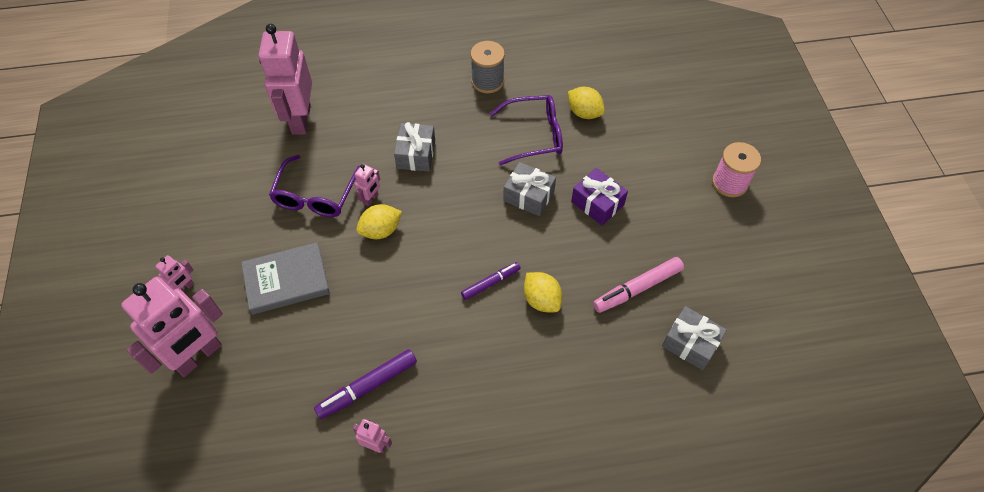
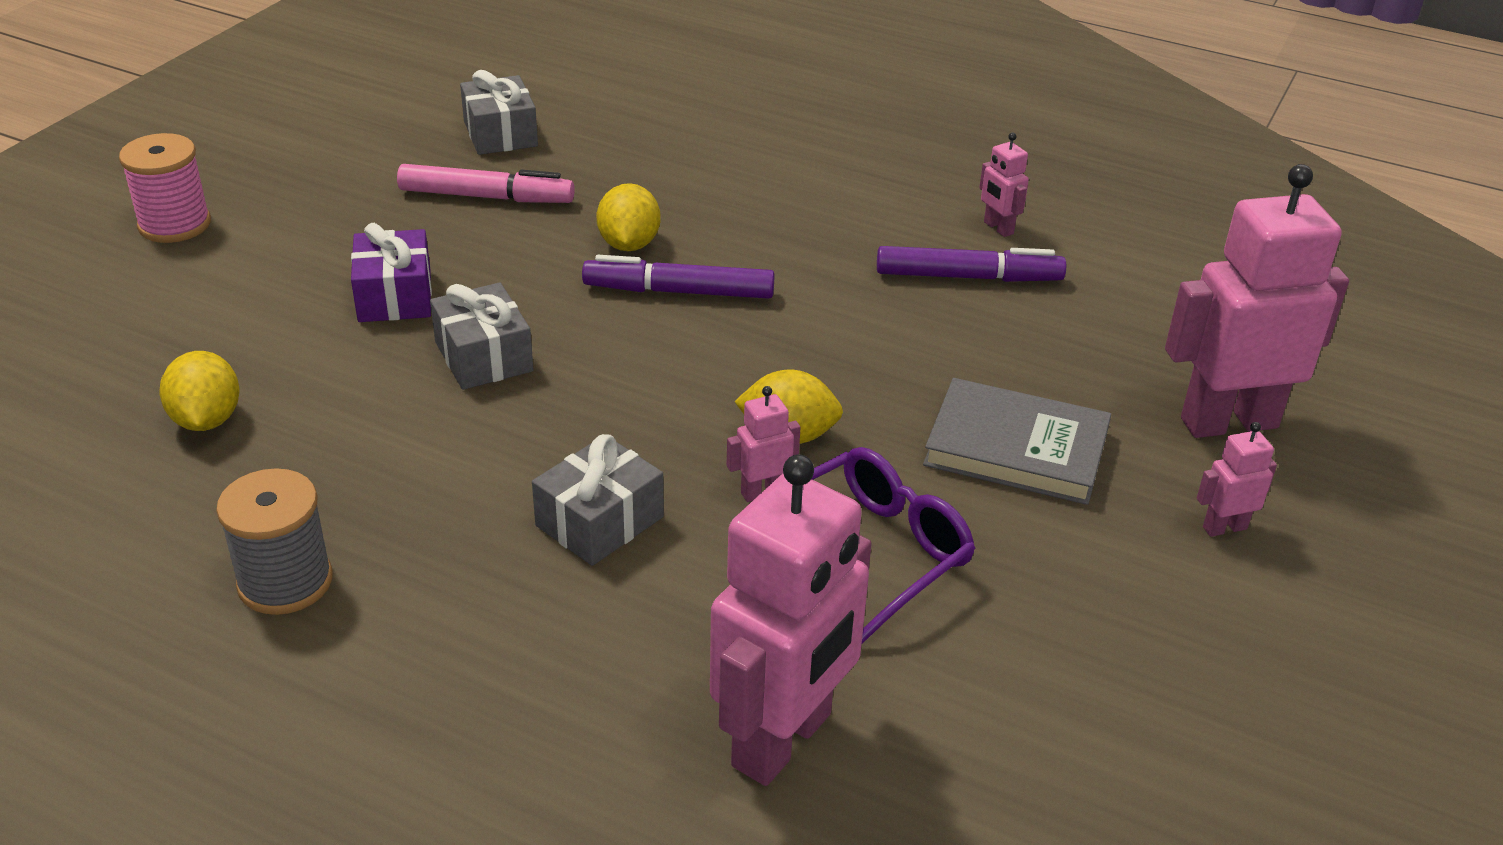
camera: 145 degrees left, 20 degrees down
purple marker [461,262,521,300] -> purple marker [582,255,775,299], size x1.54
purple glasses [490,95,563,166] -> none

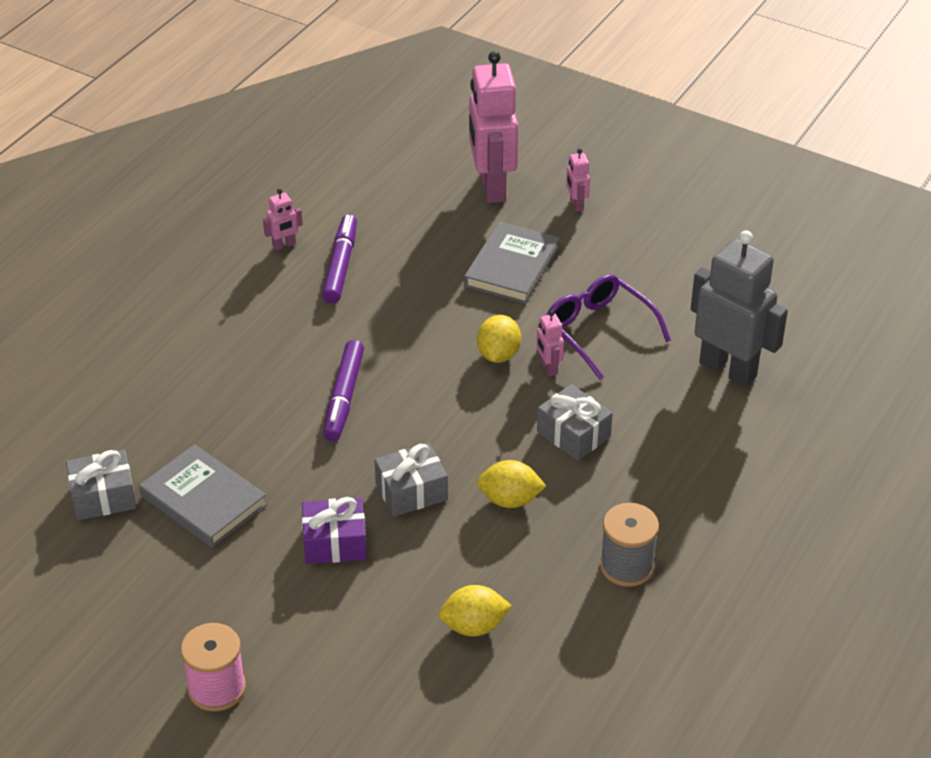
camera: 85 degrees left, 5 degrees up
pink marker [397,164,575,203] -> grey book [139,444,267,548]
yellow lemon [597,183,660,251] -> yellow lemon moved to [477,460,546,508]
pink robot [710,454,871,786] -> grey robot [691,231,788,387]

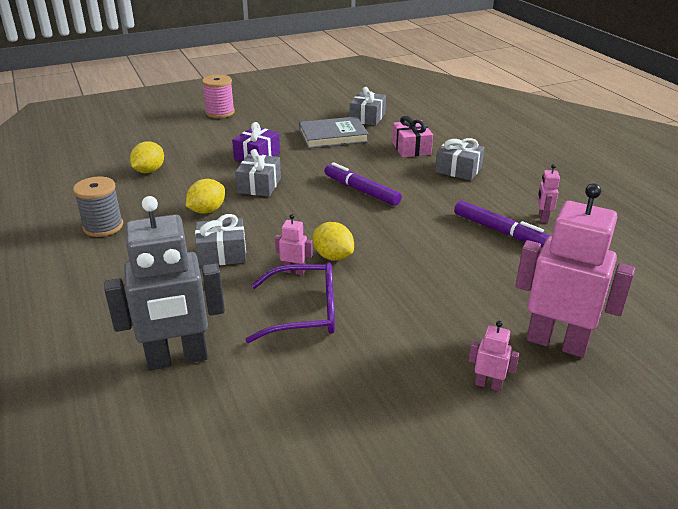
camera: 125 degrees right, 10 degrees down
grey book [464,221,560,304] -> none
none -> pink gift [392,116,433,158]
none -> grey gift [435,138,484,181]

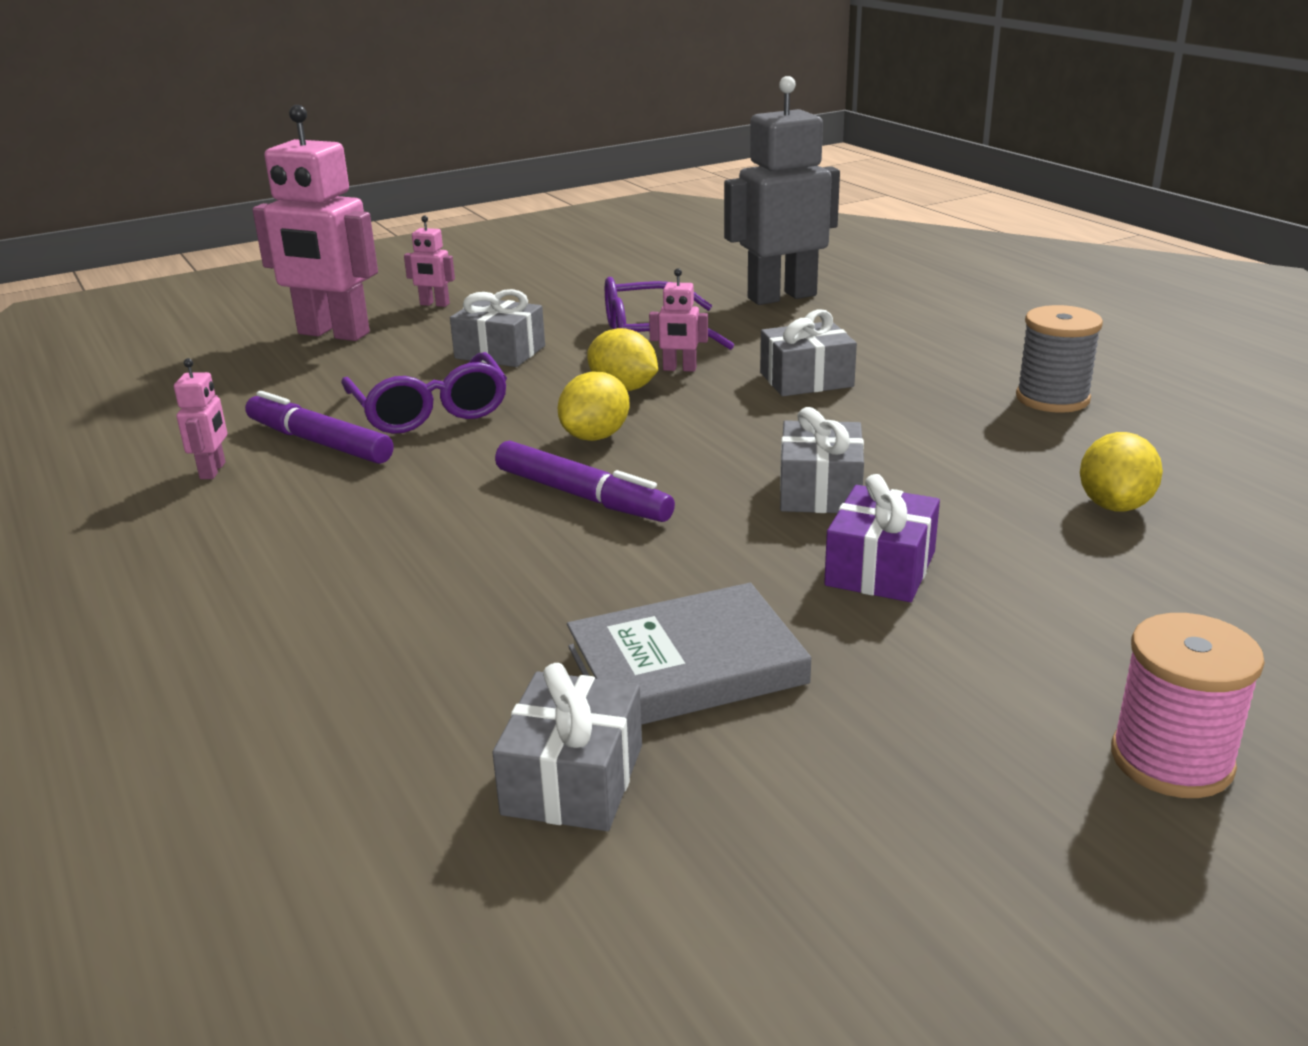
camera: 175 degrees right, 5 degrees down
yellow lemon [186,179,225,214] -> yellow lemon moved to [558,372,630,441]
pink gift [392,116,433,158] -> none
grey gift [435,138,484,181] -> grey gift moved to [450,289,545,367]
none -> purple glasses [341,352,507,434]

